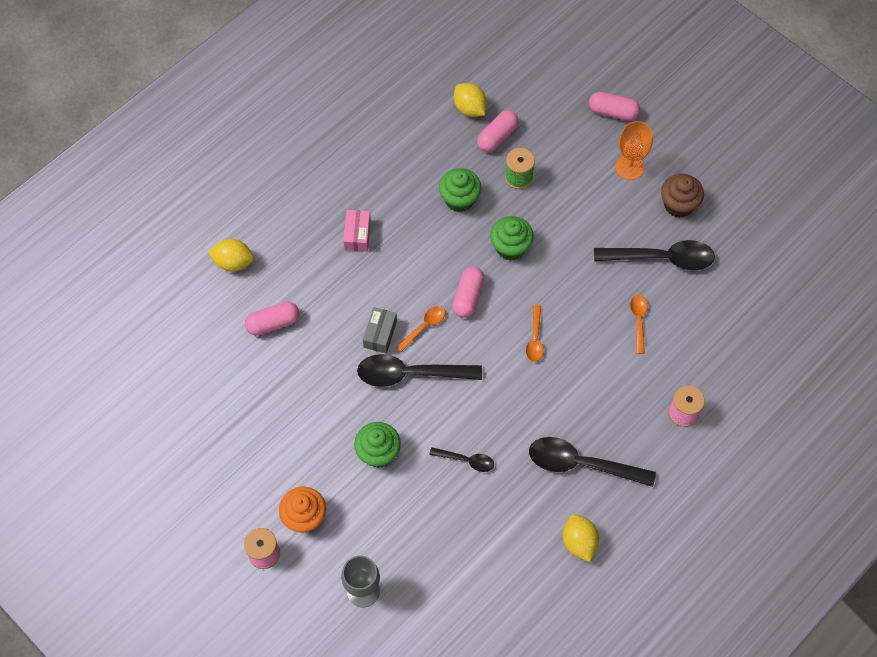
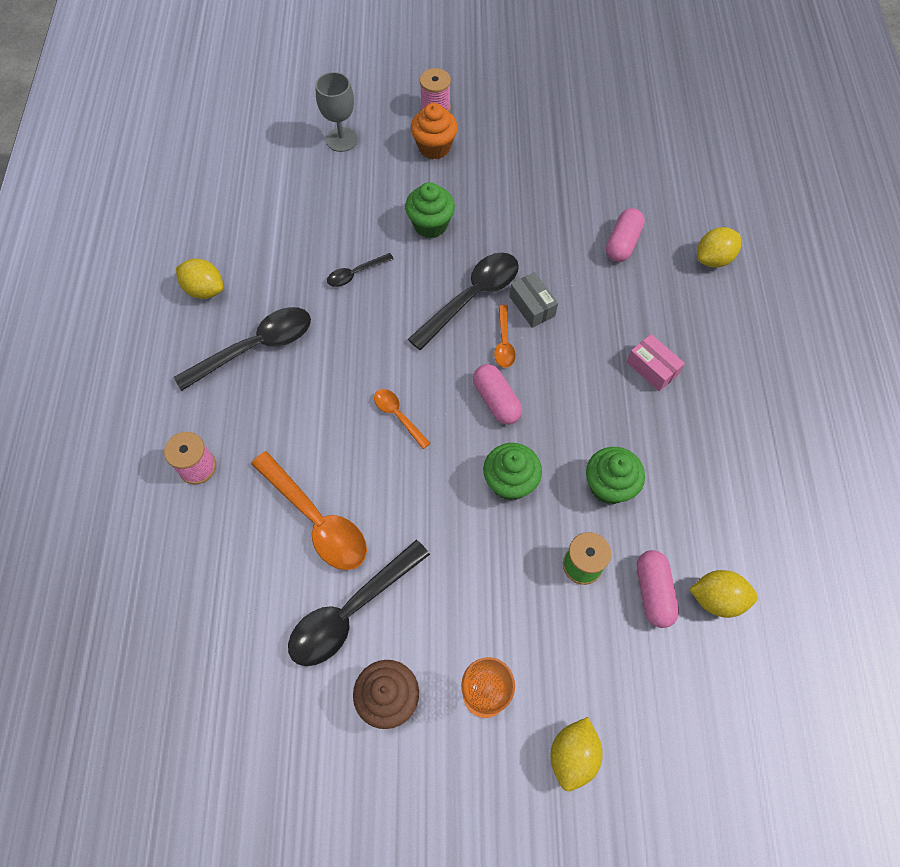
camera: 135 degrees right, 0 degrees up
pink capsule [589,92,640,121] -> yellow lemon [551,717,603,791]
orange spoon [630,295,648,354] -> orange spoon [251,451,367,570], size x1.94

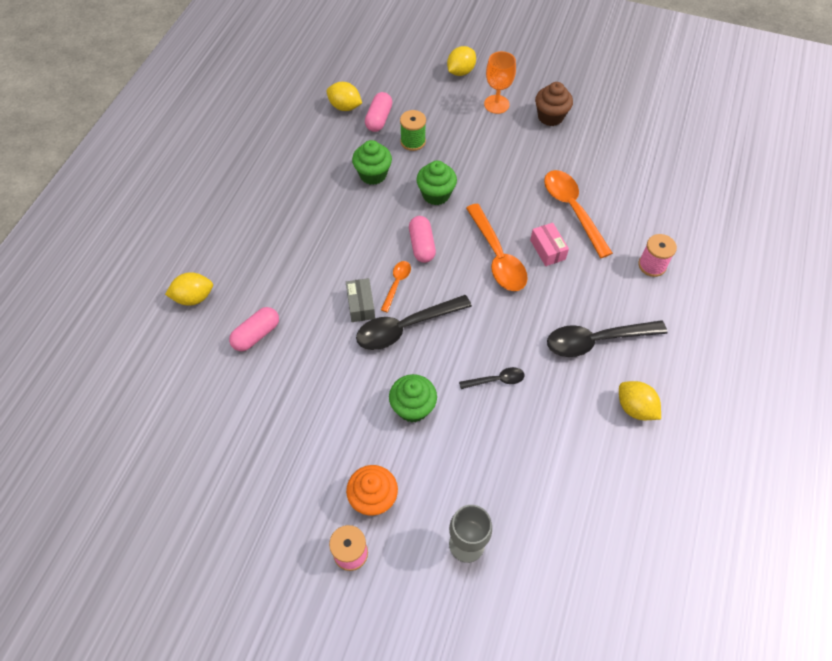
camera: 160 degrees left, 5 degrees down
black spoon [288,540,430,666] -> none
orange spoon [374,389,431,449] -> orange spoon [466,204,528,291], size x1.94
pink box [627,334,685,391] -> pink box moved to [530,223,569,266]

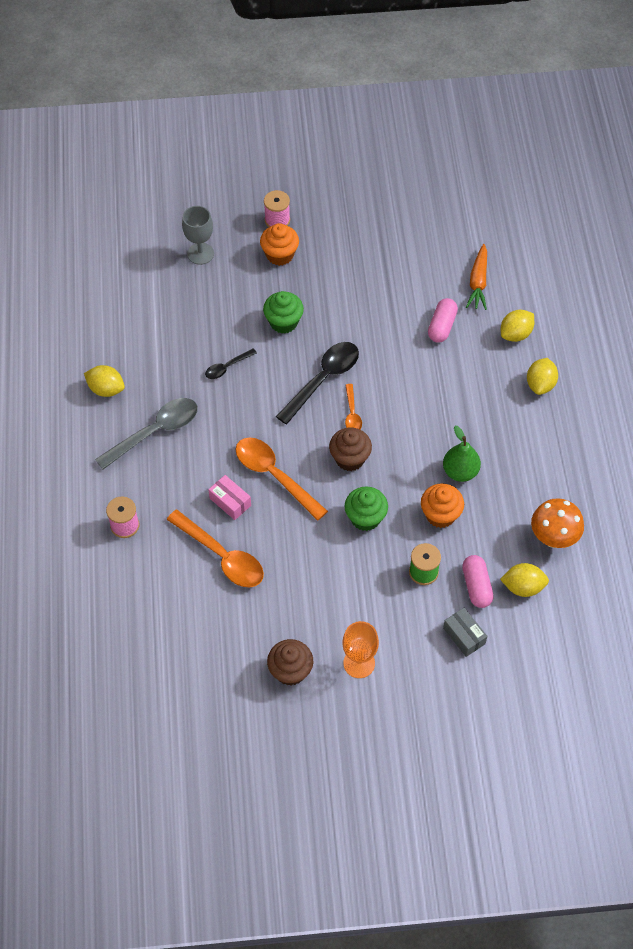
camera: 155 degrees right, 0 degrees up
grey box [346,278,375,322] -> grey box moved to [443,608,487,657]
green cupcake [352,140,392,185] -> orange cupcake [421,483,464,528]
pink capsule [409,216,436,263] -> brown cupcake [329,428,372,471]
yellow lemon [447,46,476,76] -> yellow lemon moved to [527,358,558,395]
black spoon [547,320,667,357] -> grey spoon [95,398,198,469]
none -> green pear [443,426,481,482]
none -> orange carrot [466,244,487,310]
none -> orange mushroom [531,498,584,548]

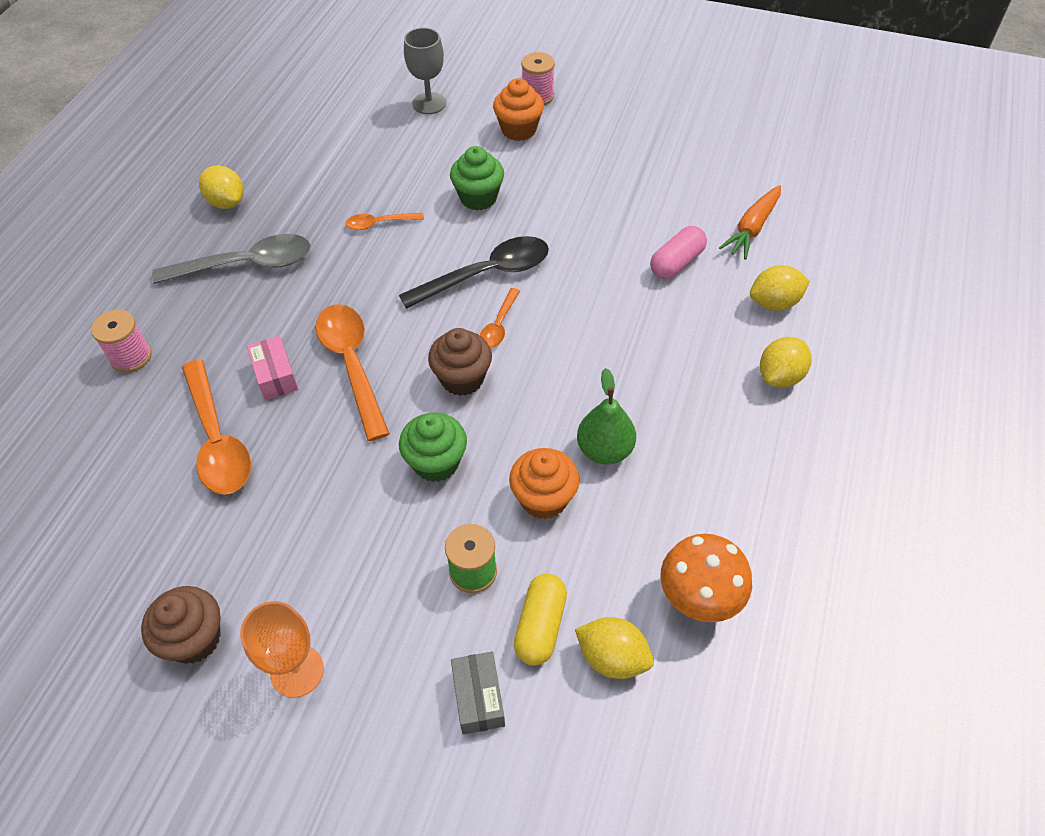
camera: 25 degrees right, 5 degrees down
black spoon [205,348,257,379] -> orange spoon [345,213,424,230]
pink capsule [462,555,494,608] -> yellow capsule [514,574,567,666]

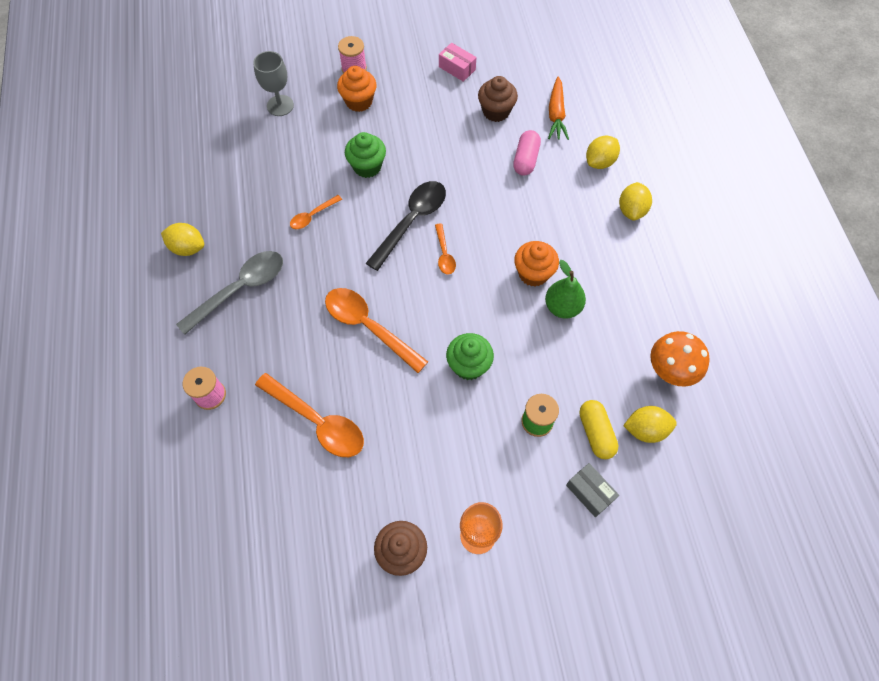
camera: 30 degrees left, 10 degrees up
pink box [247,336,298,400] -> pink box moved to [439,43,476,82]
brown cupcake [428,328,492,396] -> brown cupcake moved to [478,76,518,122]
orange cupcake [509,448,580,520] -> orange cupcake moved to [514,241,559,286]

